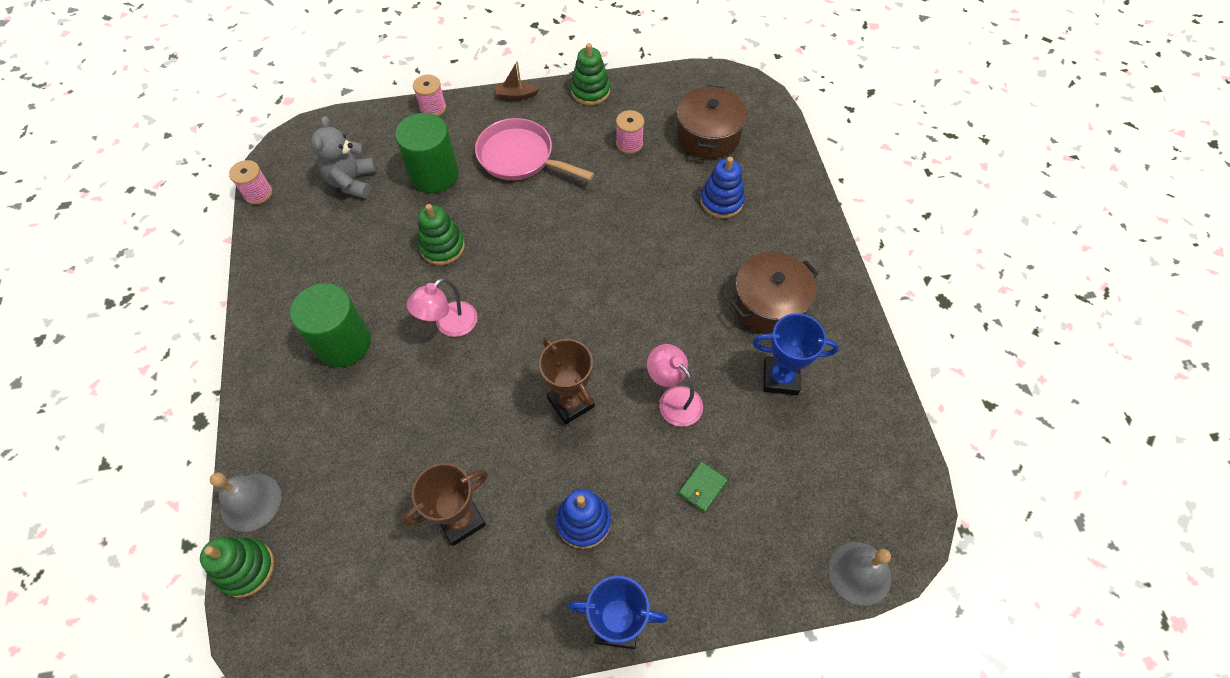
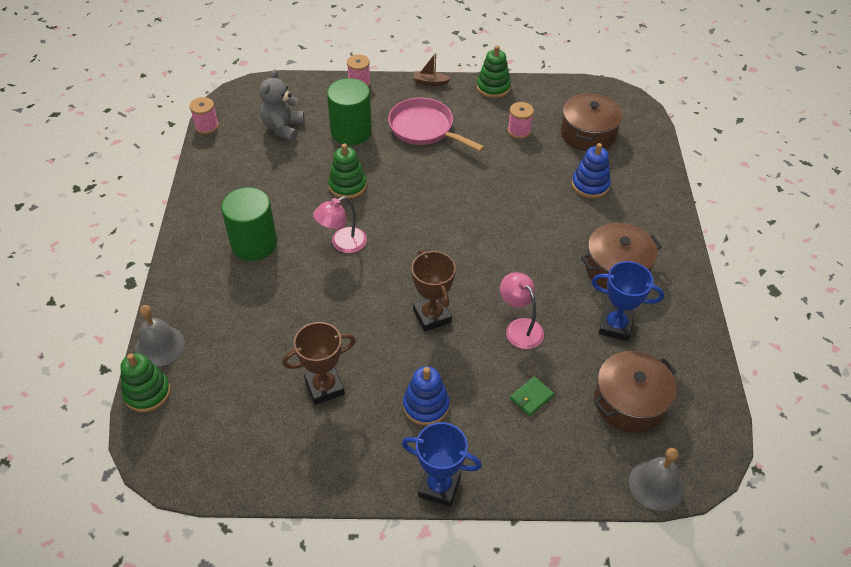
camera: 10 degrees right, 10 degrees down
none -> brown pot [594,351,677,433]

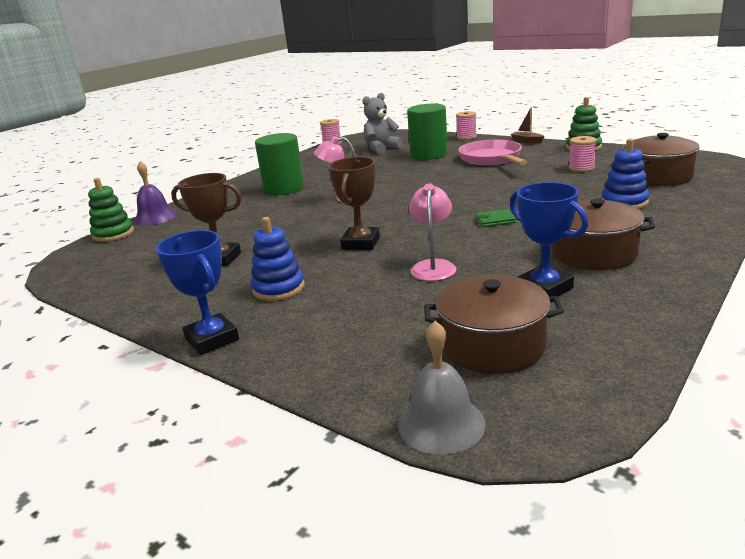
camera: 40 degrees right, 25 degrees down
grey bell [135,305,185,367] -> purple bell [134,161,177,226]
green stacking toy [328,144,367,199] -> none
green wallet [510,376,554,416] -> green wallet moved to [475,209,517,227]

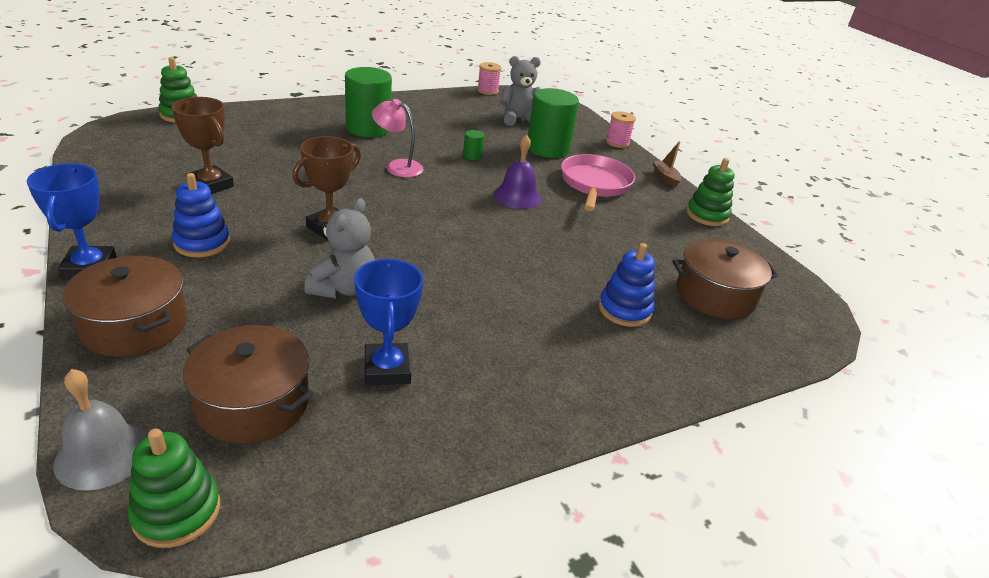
camera: 20 degrees right, 10 degrees up
purple bell [134,161,177,226] -> purple bell moved to [494,134,541,209]
pink lamp [409,183,457,281] -> grey teddy bear [304,198,375,298]
green wallet [475,209,517,227] -> none
brown pot [552,199,655,270] -> brown pot moved to [63,256,187,357]
pink spool [569,136,597,172] -> none
none -> green stacking toy [128,428,220,548]
none -> green cylinder [463,130,484,160]

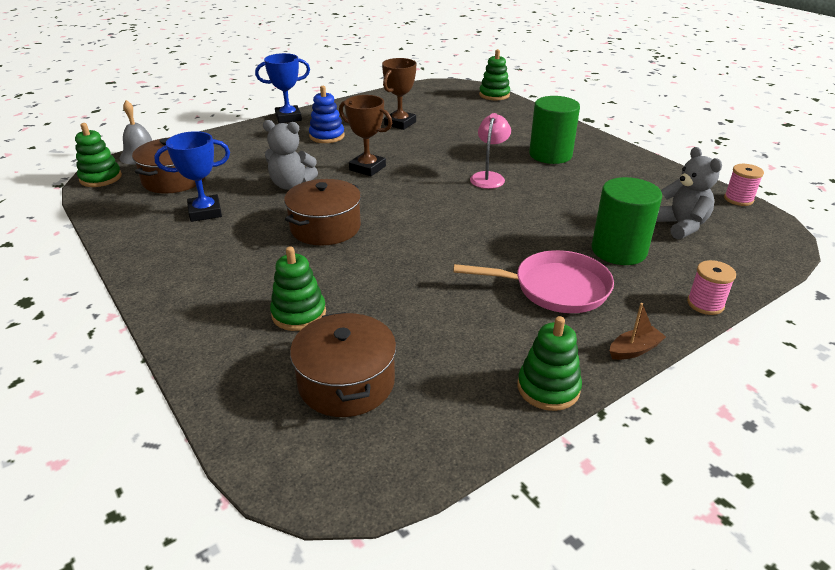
camera: 85 degrees right, 0 degrees up
brown pot [63,256,187,357] -> brown pot moved to [284,179,361,245]
green cylinder [463,130,484,160] -> none
purple bell [494,134,541,209] -> none
blue stacking toy [599,243,655,327] -> green stacking toy [270,246,326,331]

